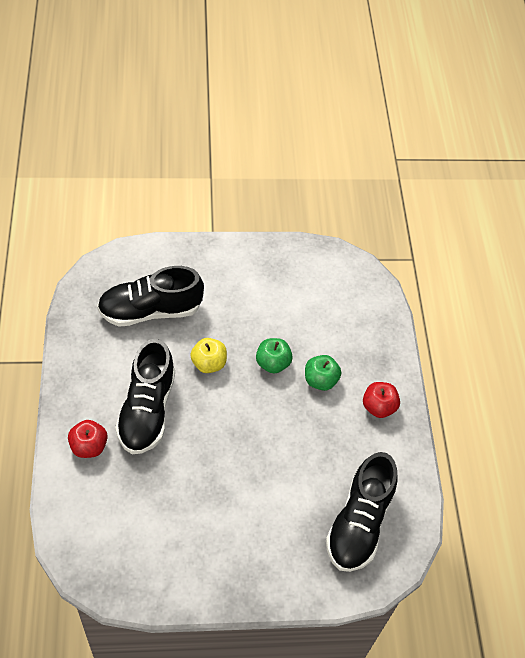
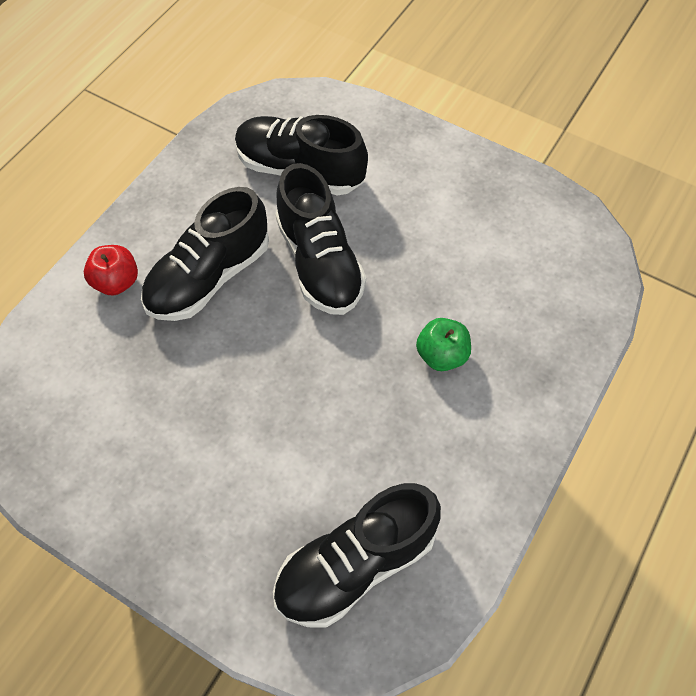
camera: 40 degrees right, 5 degrees up
yellow apple [190,338,227,373] -> black shoe [275,163,366,315]
green apple [256,338,292,373] -> none
red apple [363,382,400,418] -> none

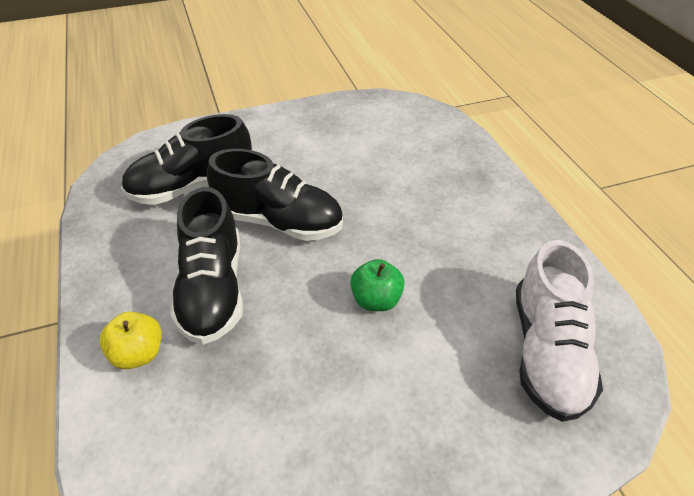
camera: 50 degrees left, 15 degrees down
red apple [84,245,138,295] -> yellow apple [100,312,162,369]
black shoe [273,483,441,628] -> white shoe [516,240,603,422]
green apple [416,318,471,371] -> green apple moved to [350,259,405,311]

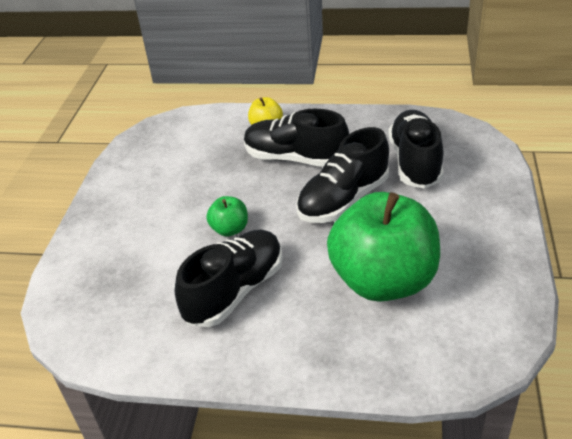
camera: 120 degrees right, 5 degrees down
white shoe [516,240,603,422] -> none
none -> black shoe [175,229,283,327]
none -> green apple [327,192,440,302]

